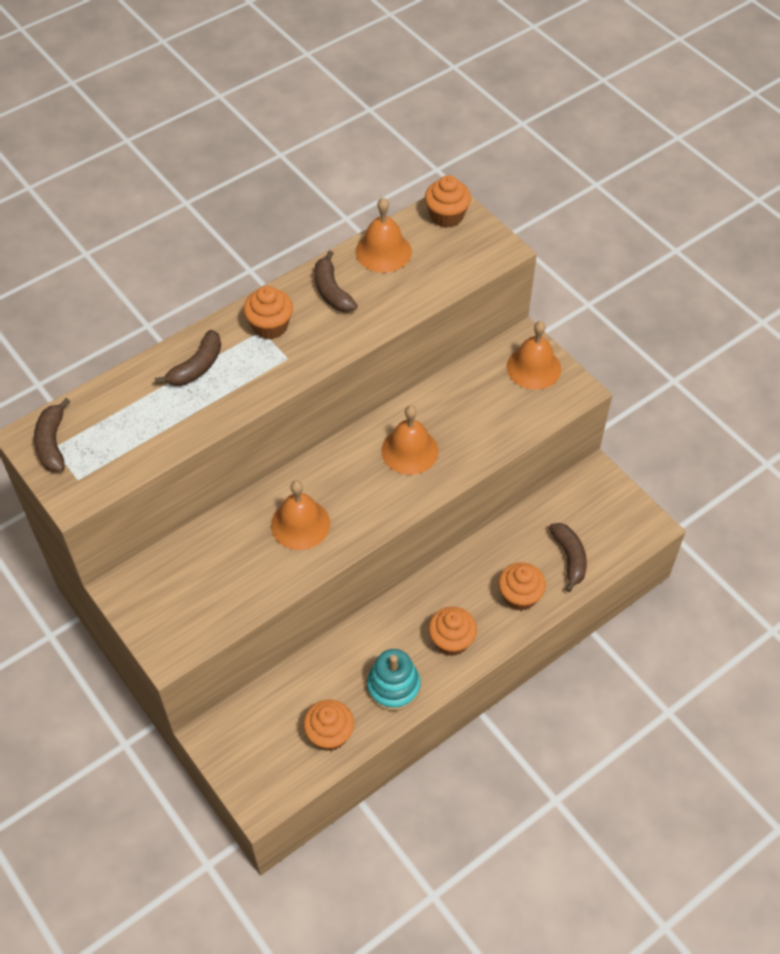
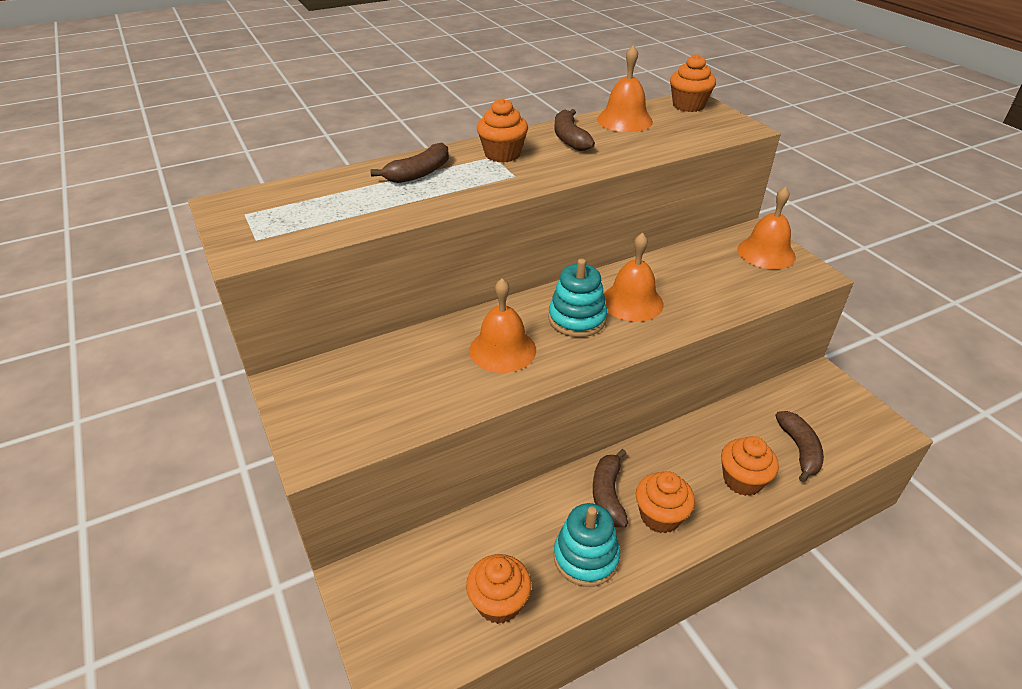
camera: 10 degrees right, 15 degrees down
brown banana [34,398,70,472] -> brown banana moved to [593,449,628,528]
none -> turquoise stacking toy [548,259,607,337]

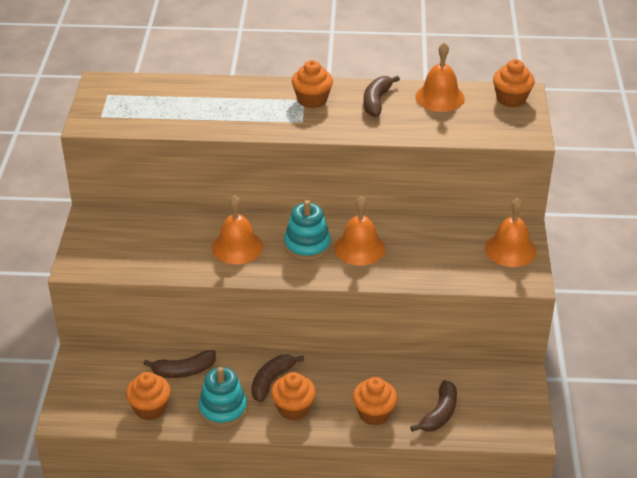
camera: 30 degrees right, 0 degrees up
brown banana [371,143,449,183] -> brown banana moved to [143,350,216,378]

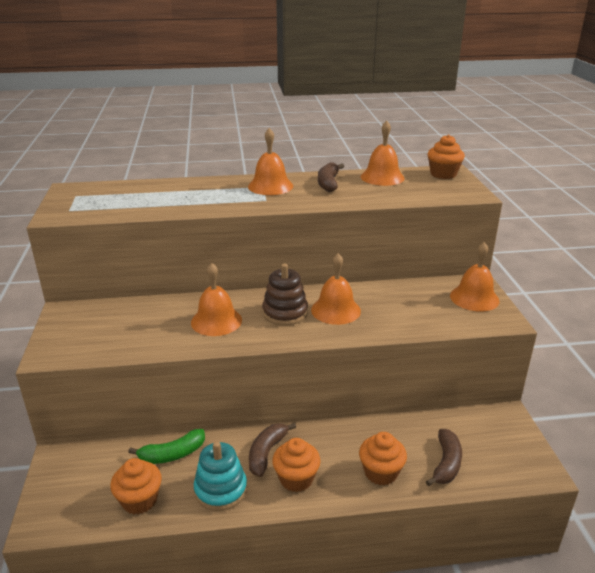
camera: 10 degrees left, 10 degrees down
brown banana [143,350,216,378] -> green banana [128,429,205,464]
turquoise stacking toy [284,200,331,260] -> brown stacking toy [262,264,308,326]
orange cupcake [292,60,333,108] -> orange bell [248,128,293,195]

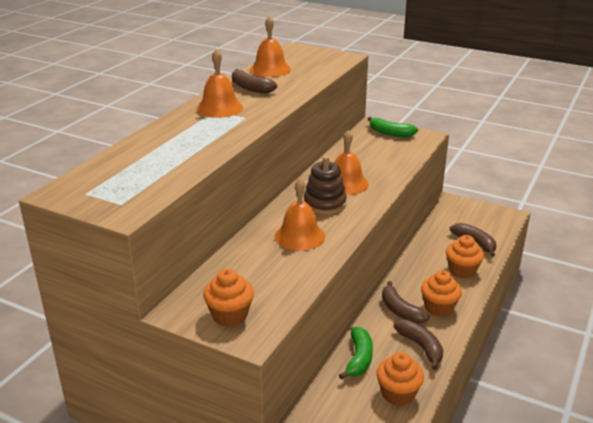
camera: 55 degrees left, 0 degrees up
turquoise stacking toy [194,441,247,511] -> brown banana [394,320,443,370]
orange cupcake [427,134,465,179] -> orange cupcake moved to [203,269,254,327]
orange bell [450,242,499,312] -> green banana [368,116,418,137]

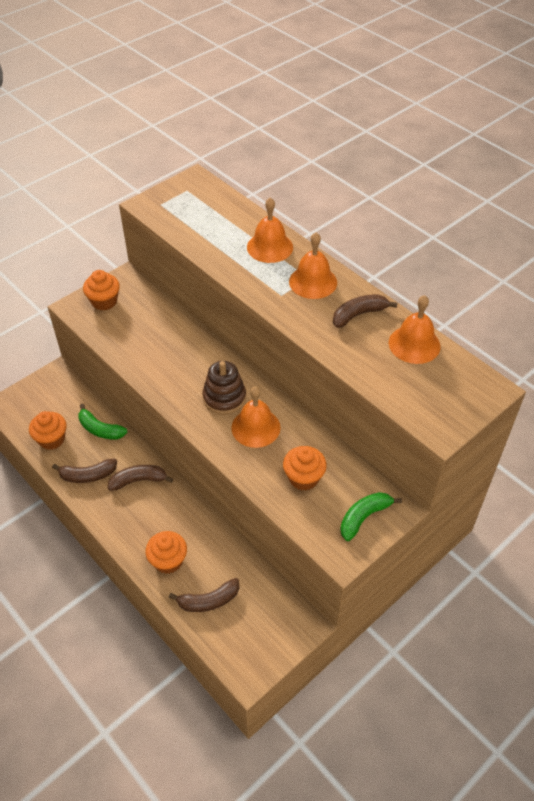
camera: 110 degrees right, 20 degrees up
orange bell [275,178,325,251] -> orange bell moved to [247,198,293,263]
orange cupcake [421,270,462,317] -> orange cupcake moved to [283,446,327,491]

